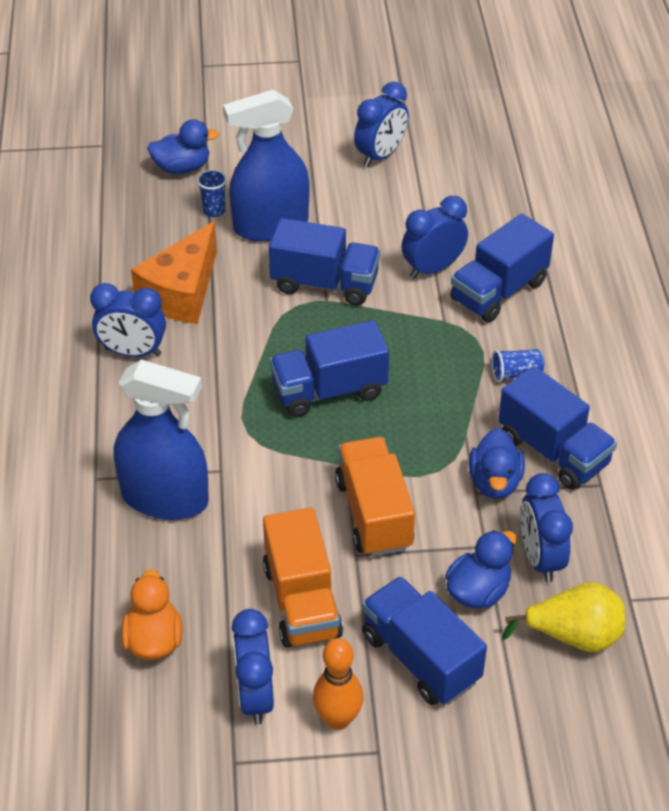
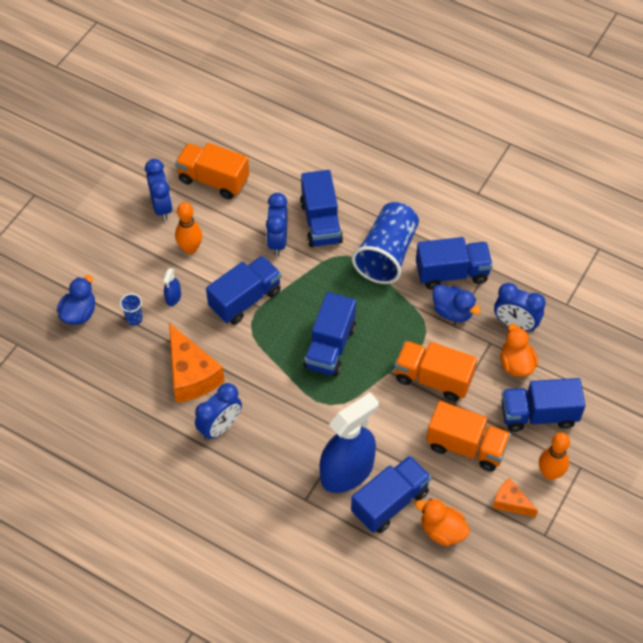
camera: 55 degrees left, 10 degrees up
blue spray bottle [223,89,310,242] -> blue spray bottle [163,268,181,306], size x0.40
blue clock [232,609,274,725] -> orange cheese [493,478,538,517]
blue duck [445,530,517,608] -> orange duck [501,323,538,377]
blue cup [491,349,544,382] -> blue cup [352,202,419,284], size x2.44
yellow pear [502,582,626,652] -> none
none -> orange truck [175,143,249,199]
none -> orange bowling pin [175,202,202,254]
none -> blue truck [351,455,431,533]

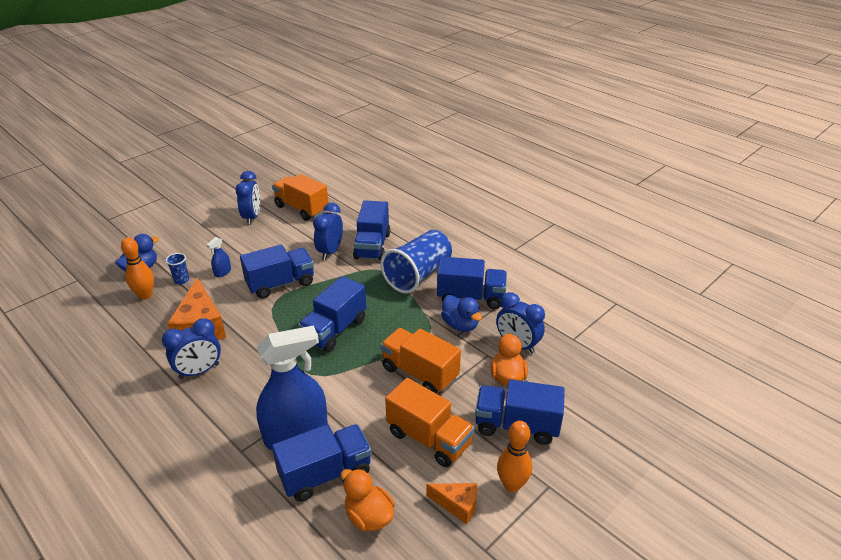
camera: 15 degrees right, 20 degrees down
orange bowling pin [175,202,202,254] -> orange bowling pin moved to [121,237,154,300]
orange cheese [493,478,538,517] -> orange cheese turned 150 degrees clockwise [426,483,477,524]

